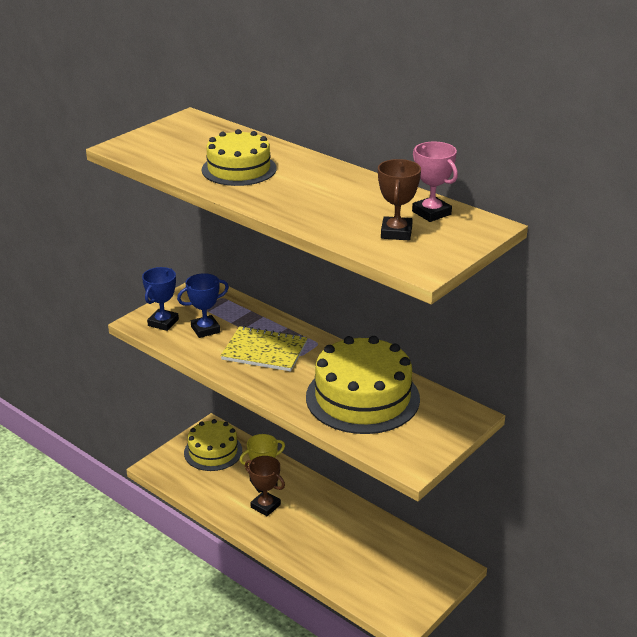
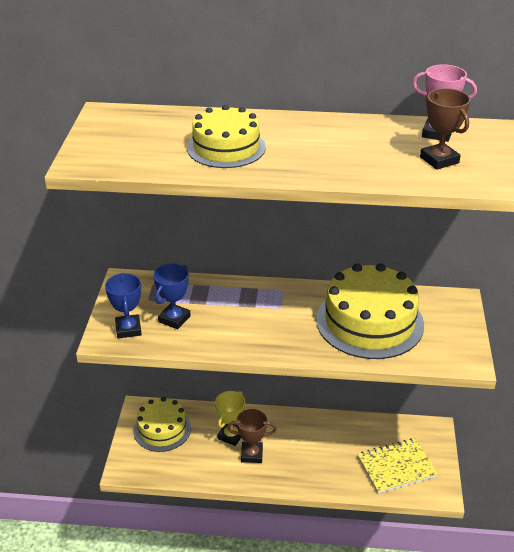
camera: 35 degrees left, 5 degrees up
yellow notebook [221,326,307,372] -> yellow notebook moved to [357,438,438,493]

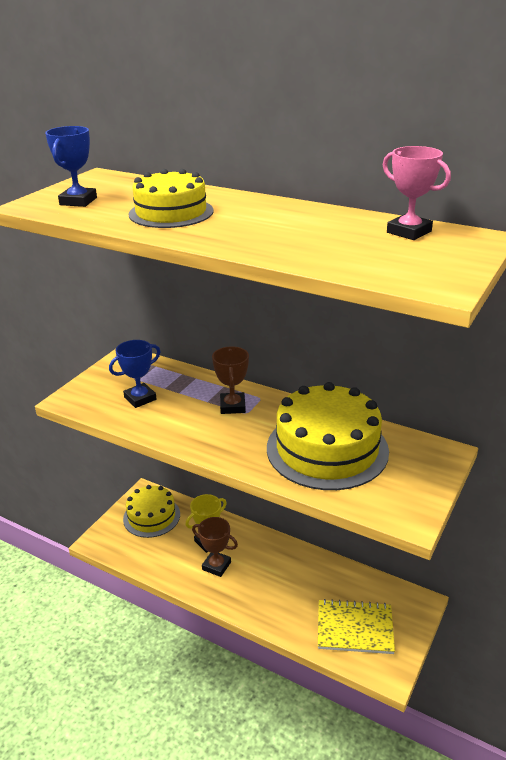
camera: 25 degrees right, 5 degrees down
blue trophy [105,273,142,339] -> blue trophy moved to [45,126,97,207]
brown trophy [420,88,471,170] -> brown trophy moved to [212,346,249,414]

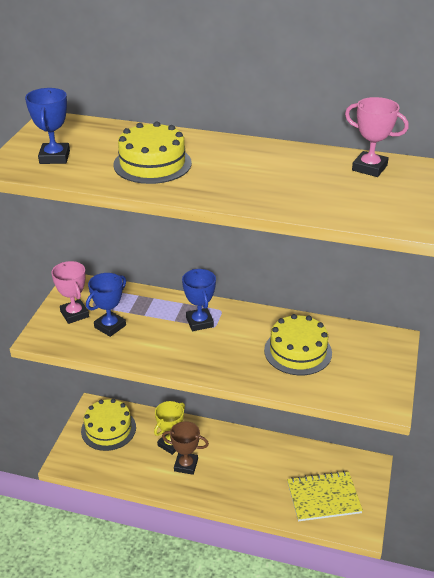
camera: 15 degrees left, 5 degrees up
brown trophy [212,346,249,414] -> blue trophy [182,269,216,331]
yellow cake [267,382,389,490] -> yellow cake [264,314,332,375], size x0.63
none -> pink trophy [51,261,89,324]

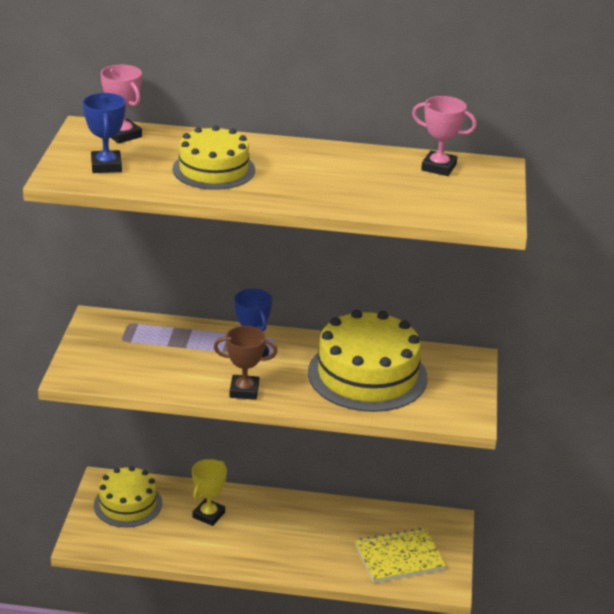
camera: 10 degrees left, 5 degrees down
pink trophy [51,261,89,324] -> pink trophy moved to [101,65,142,144]
blue trophy [86,273,126,337] -> none
brown trophy [162,421,209,475] -> brown trophy moved to [214,326,277,400]
yellow cake [264,314,332,375] -> yellow cake [308,310,428,412], size x1.59

